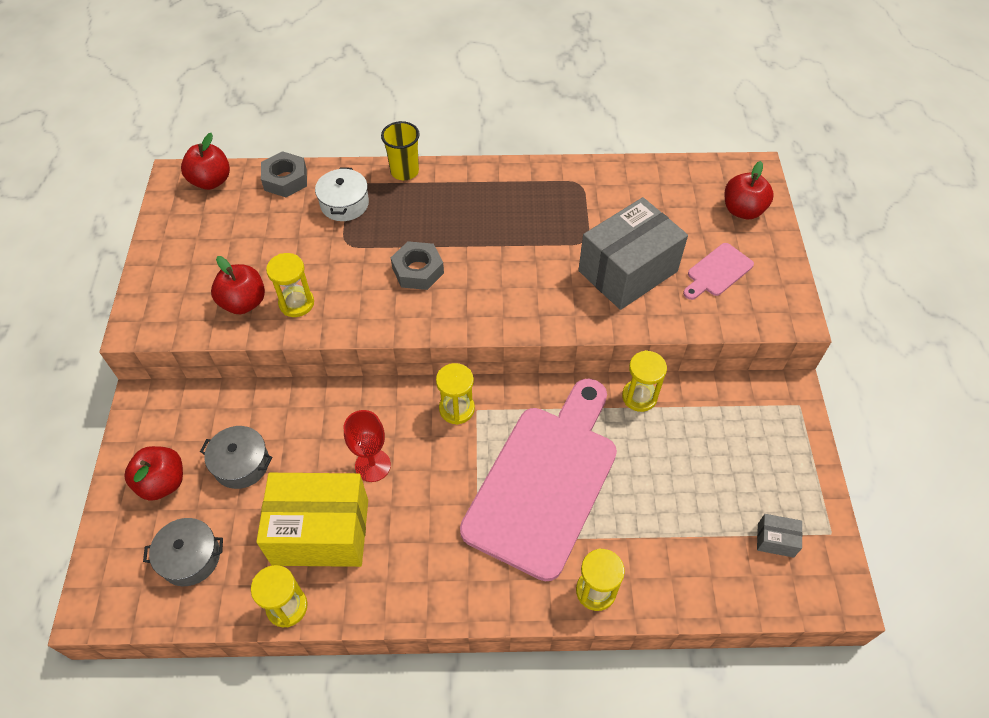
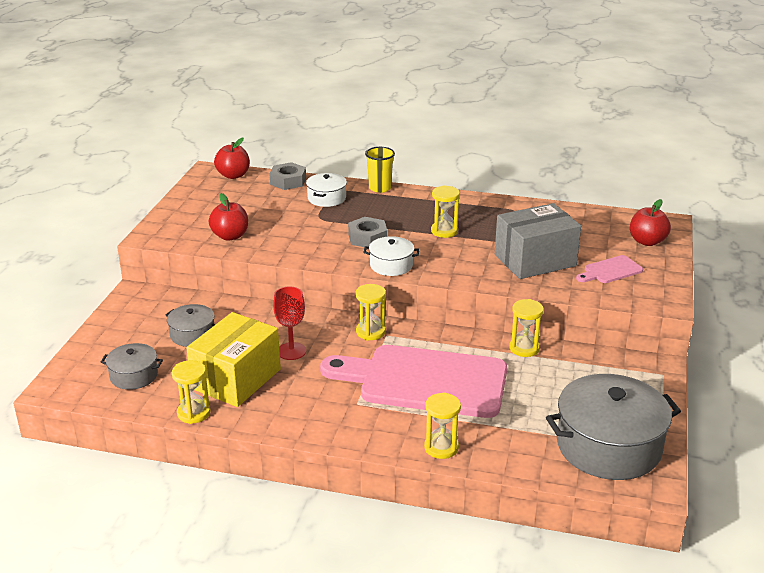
camera: 15 degrees right, 25 degrees down
red apple [124,446,183,501] -> none
yellow box [256,473,368,567] -> yellow box turned 75 degrees counterclockwise [186,312,281,407]
yellow hourglass [266,253,314,317] -> yellow hourglass moved to [431,185,460,238]
pink cutting board [460,379,617,581] -> pink cutting board turned 120 degrees counterclockwise [320,345,507,418]
grey box [757,514,803,558] -> grey pot [546,374,681,480]
none -> white pot [363,236,419,276]

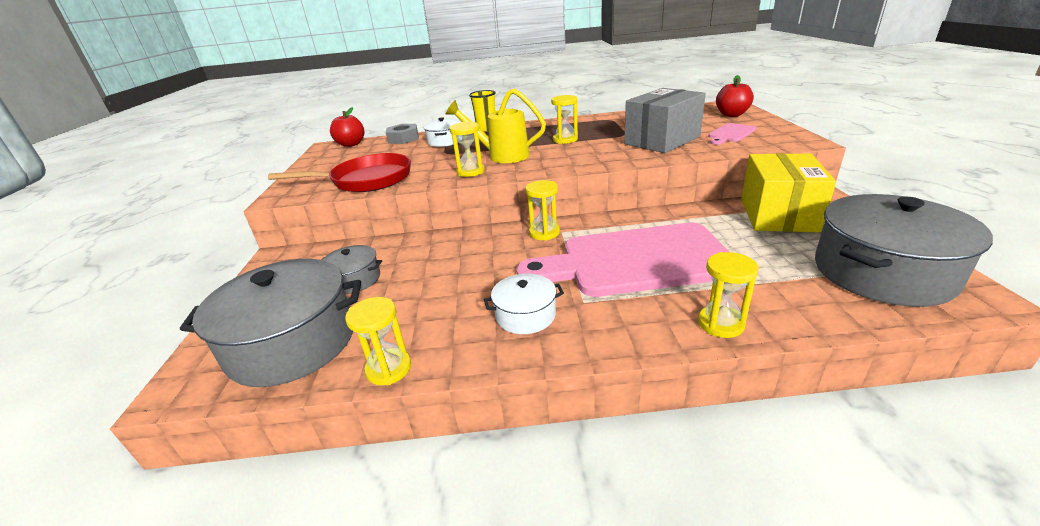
camera: 15 degrees left, 0 degrees up
grey pot [101,343,163,390] -> grey pot [180,259,361,387], size x2.01
yellow box [186,312,281,407] -> yellow box moved to [741,153,836,232]
red apple [209,193,248,241] -> red pan [268,153,411,192]
red goblet [273,287,306,360] -> none
grey nut [348,217,387,247] -> yellow watering can [446,88,546,163]
white pot [363,236,419,276] -> white pot moved to [484,274,564,334]
yellow hourglass [509,299,544,357] -> yellow hourglass moved to [449,122,485,177]

